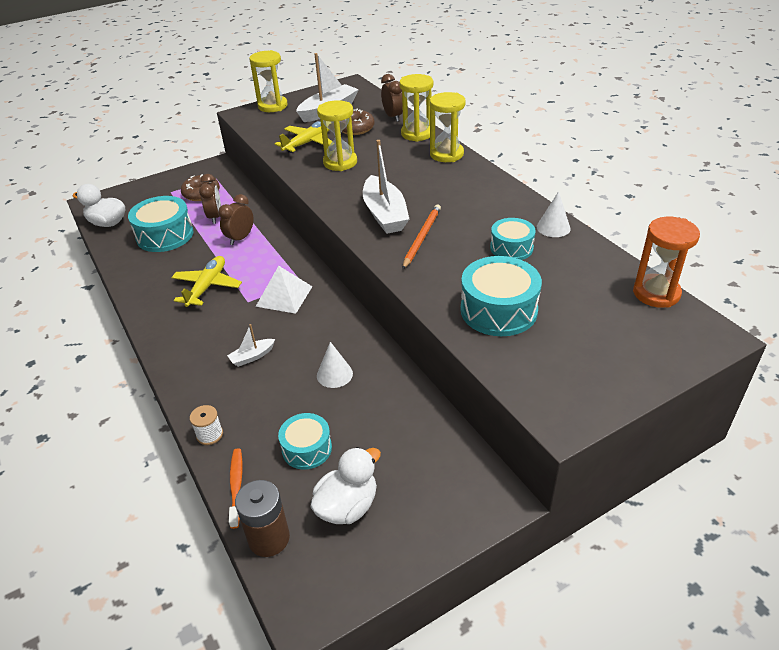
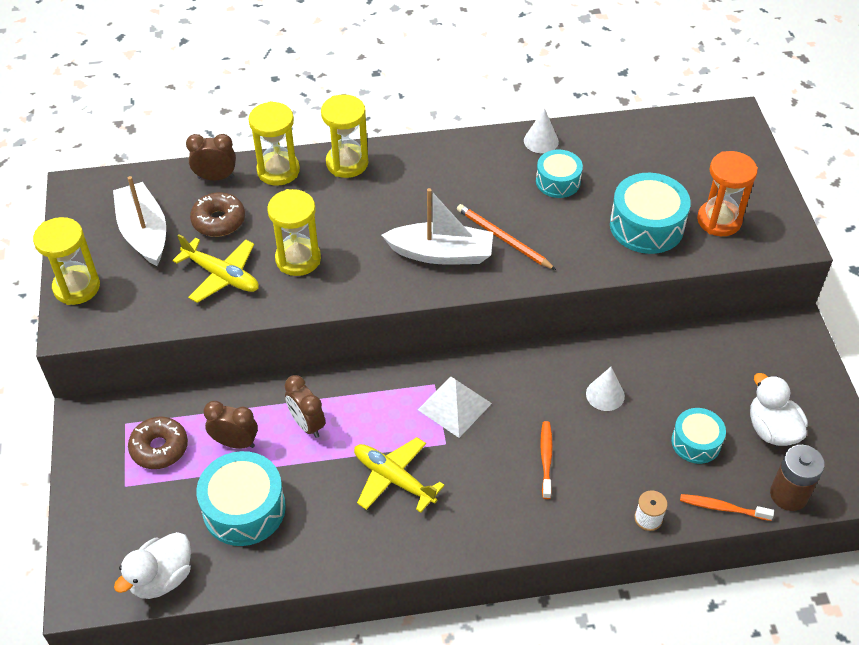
camera: 70 degrees left, 10 degrees up
white boat [227,324,275,367] -> orange toothbrush [540,421,553,499]
yellow plane [275,121,332,153] -> yellow plane turned 150 degrees clockwise [172,234,259,303]
orange hourglass [633,217,700,308] -> orange hourglass moved to [697,151,758,236]

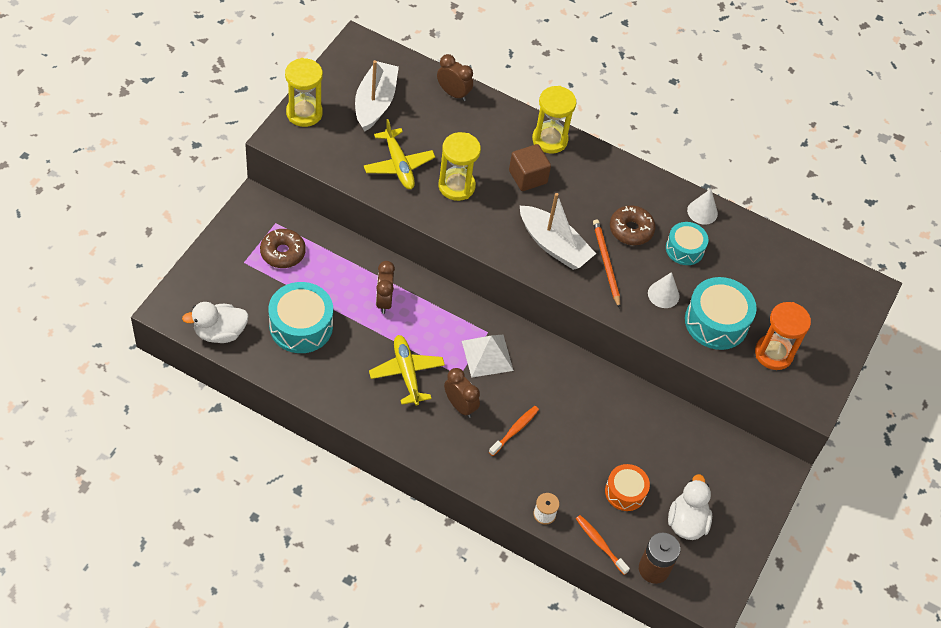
camera: 30 degrees right, 5 degrees up
brown donut [190,192,245,237] -> brown donut moved to [610,205,655,245]
brown clock [203,401,258,449] -> brown clock moved to [444,368,480,418]
yellow hourglass [249,101,300,186] -> none
white cone [586,367,625,411] -> white cone moved to [648,272,680,308]
turquoise drum [671,408,726,464] -> orange drum [605,464,650,511]
none -> brown cube [509,144,551,191]

